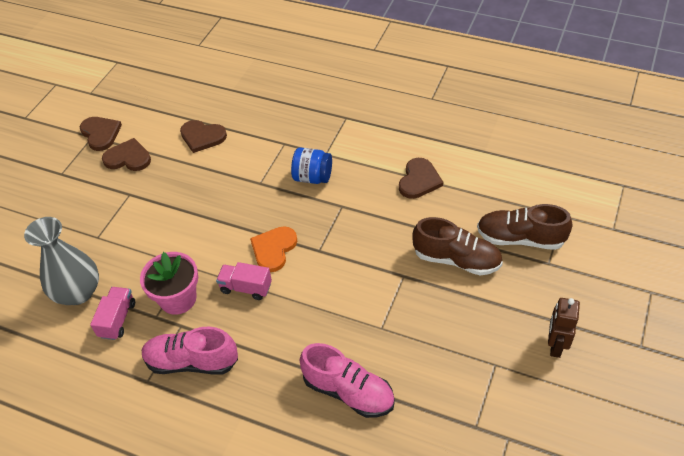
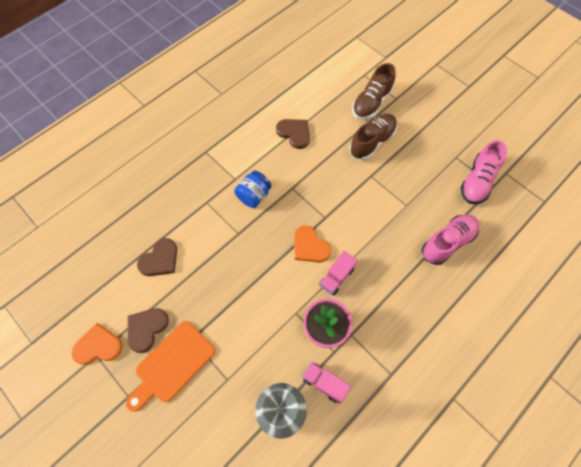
camera: 70 degrees left, 15 degrees up
brown heart [80,117,122,151] -> orange heart [72,323,123,365]
pink shoe [142,327,238,375] -> pink shoe moved to [461,140,507,204]
brown robot [548,298,580,358] -> none
none -> orange cutting board [126,321,215,412]

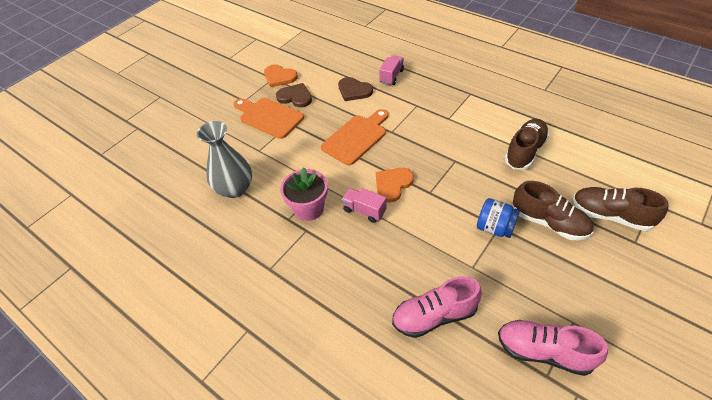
camera: 85 degrees right, 15 degrees down
orange heart [72,323,123,365] -> orange heart turned 135 degrees clockwise [264,64,298,87]
blue jar [234,170,271,208] -> blue jar moved to [477,198,520,238]
brown heart [276,119,310,149] -> brown shoe [505,119,549,170]
pink truck [302,362,351,404] -> pink truck moved to [379,55,404,85]
pink shoe [422,215,479,265] -> pink shoe turned 120 degrees clockwise [392,276,482,338]
none -> orange cutting board [321,109,388,165]

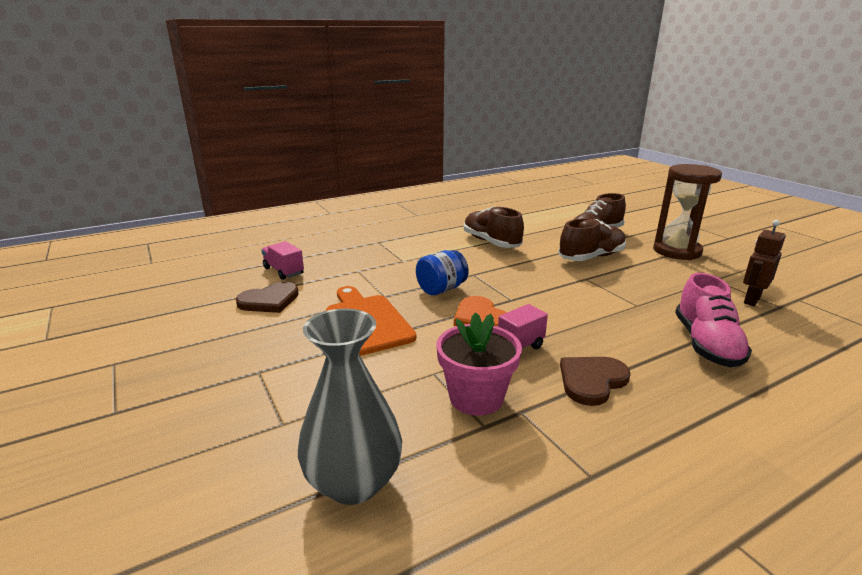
camera: 70 degrees left, 25 degrees down
orange cutting board [234,98,304,139] -> none
orange heart [264,64,298,87] -> none
brown heart [276,83,312,108] -> brown heart moved to [560,357,630,406]
blue jar [477,198,520,238] -> blue jar moved to [416,250,469,295]
pink shoe [498,320,608,376] -> brown robot [743,220,786,306]
none -> brown hourglass [653,164,722,260]

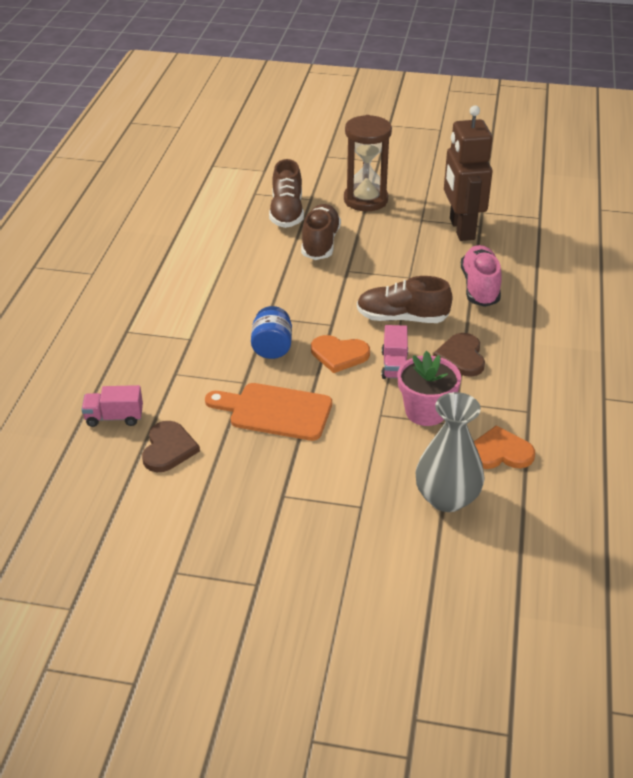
camera: 50 degrees left, 15 degrees up
brown shoe [464,206,524,248] -> brown shoe moved to [357,276,452,323]
pink shoe [675,273,752,367] -> pink shoe turned 135 degrees counterclockwise [461,245,501,307]
brown robot [743,220,786,306] -> brown robot [444,105,493,241], size x1.87
none -> orange heart [474,426,535,469]

